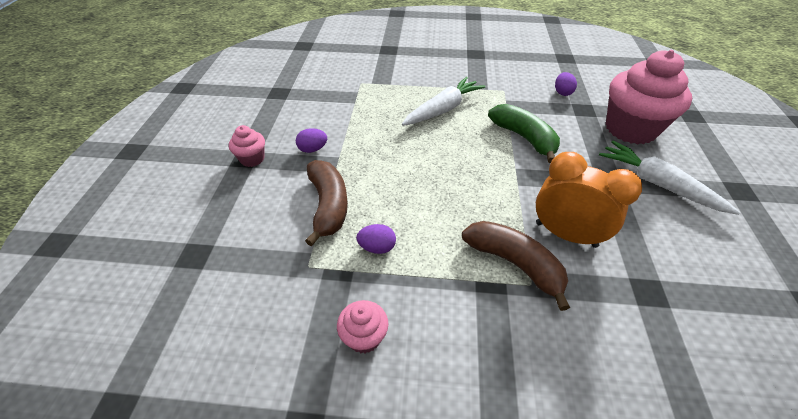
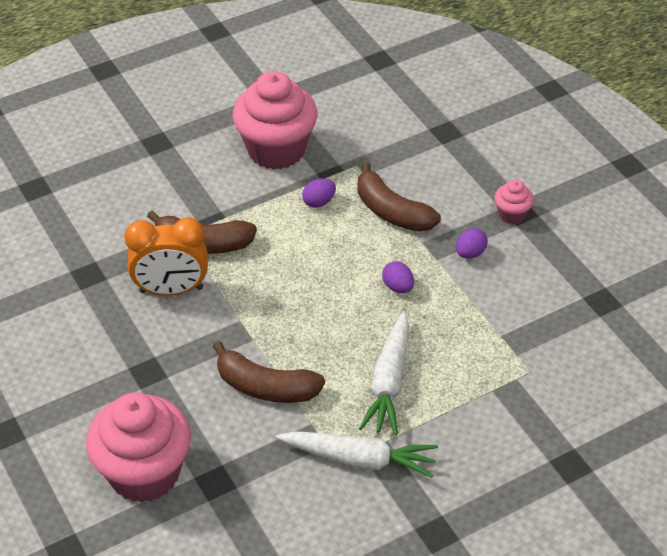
camera: 145 degrees right, 0 degrees up
pink cupcake [337,300,389,353] -> pink cupcake [233,71,318,170], size x2.22
green banana [488,104,560,163] -> brown banana [213,341,325,403]
purple egg [555,72,577,96] -> purple egg moved to [382,261,414,293]
white carrot [599,141,740,215] -> white carrot moved to [276,431,438,478]

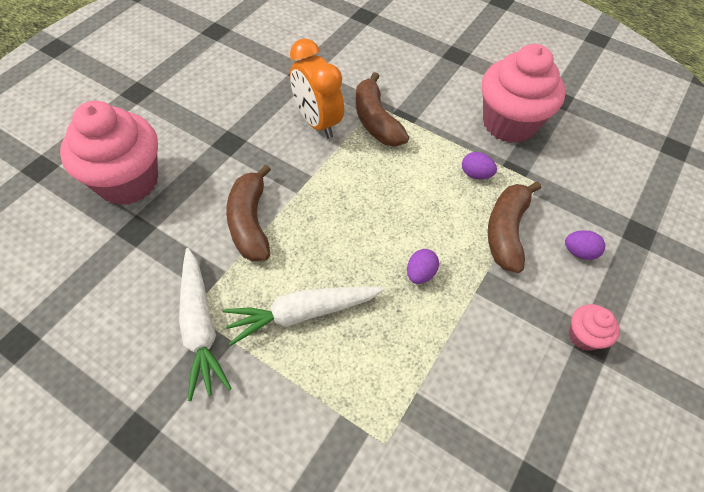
camera: 60 degrees right, 10 degrees up
purple egg [456,228,488,259] -> purple egg moved to [565,230,605,260]

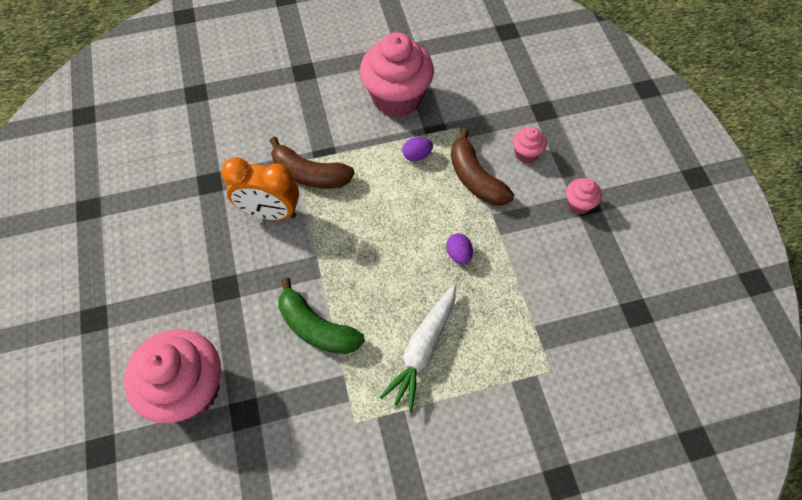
camera: 45 degrees left, 5 degrees up
white carrot [179,248,232,401] -> none
brown banana [226,164,271,262] -> green banana [278,277,365,354]
purple egg [565,230,605,260] -> pink cupcake [513,127,547,163]

